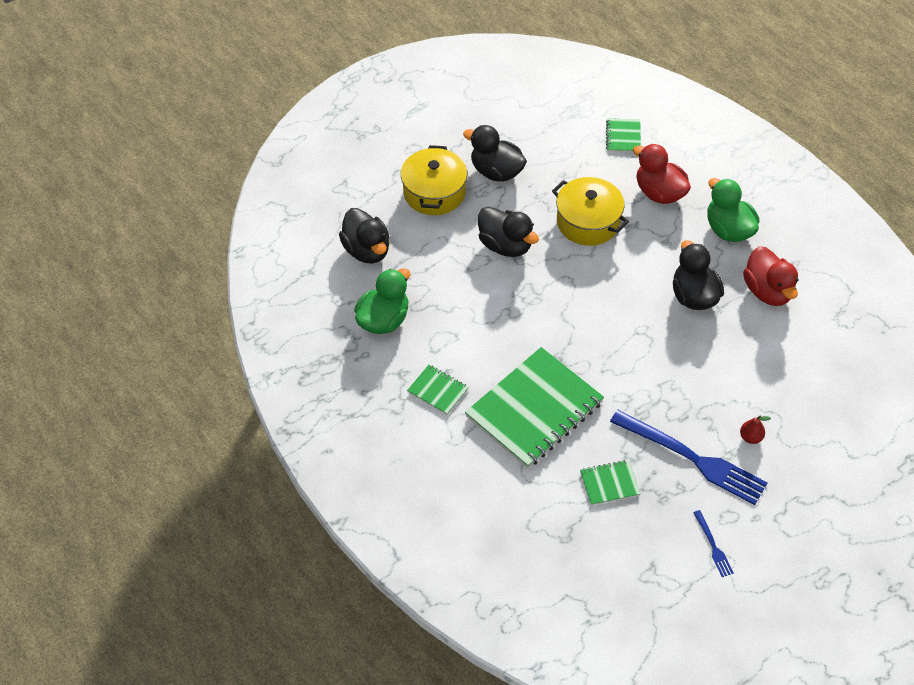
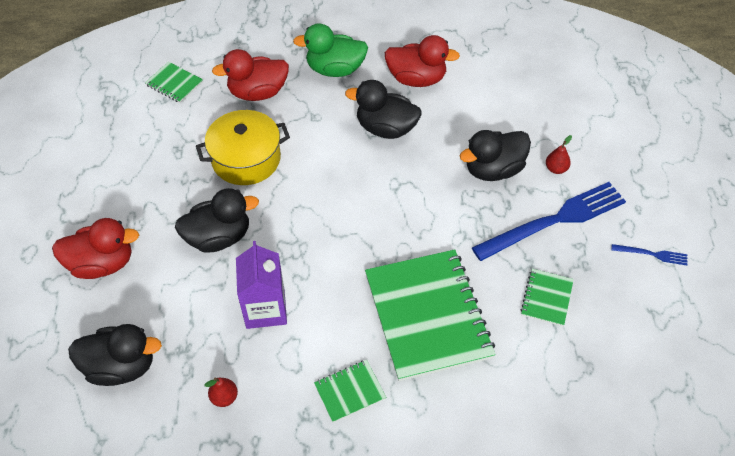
camera: 60 degrees left, 0 degrees up
green duck [354,268,410,334] -> red pear [205,377,238,407]
yellow pot [401,145,467,215] -> red duck [52,218,139,279]
black duck [463,125,527,182] -> black duck moved to [460,130,531,181]
none -> purple carton [236,241,287,329]

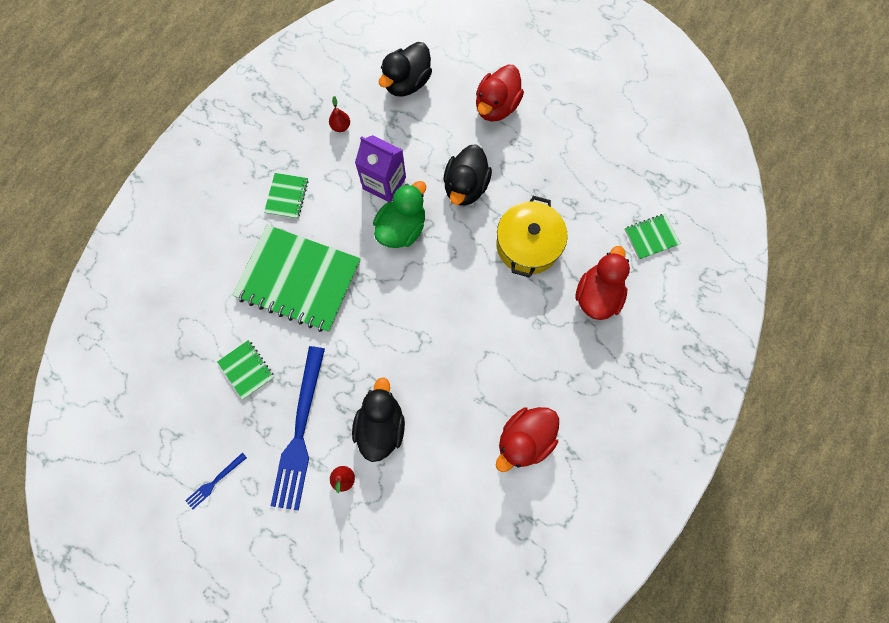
camera: 125 degrees right, 20 degrees up
green duck [293,23,368,77] -> green duck moved to [373,181,426,248]
black duck [345,80,422,139] -> none

